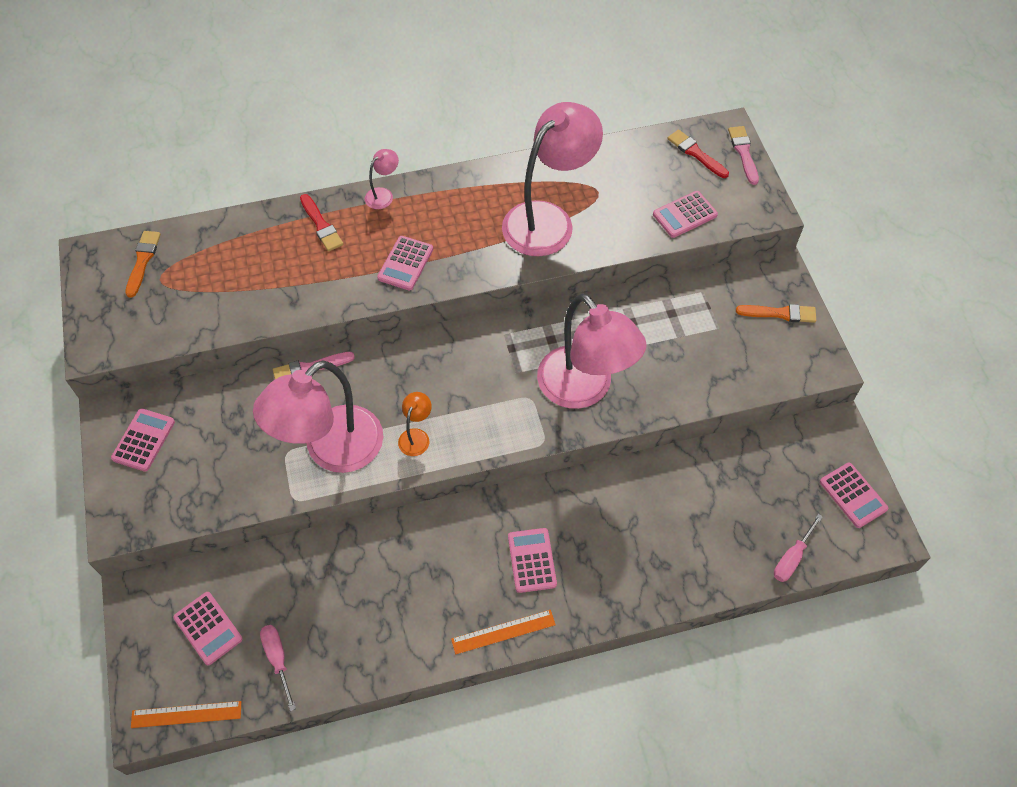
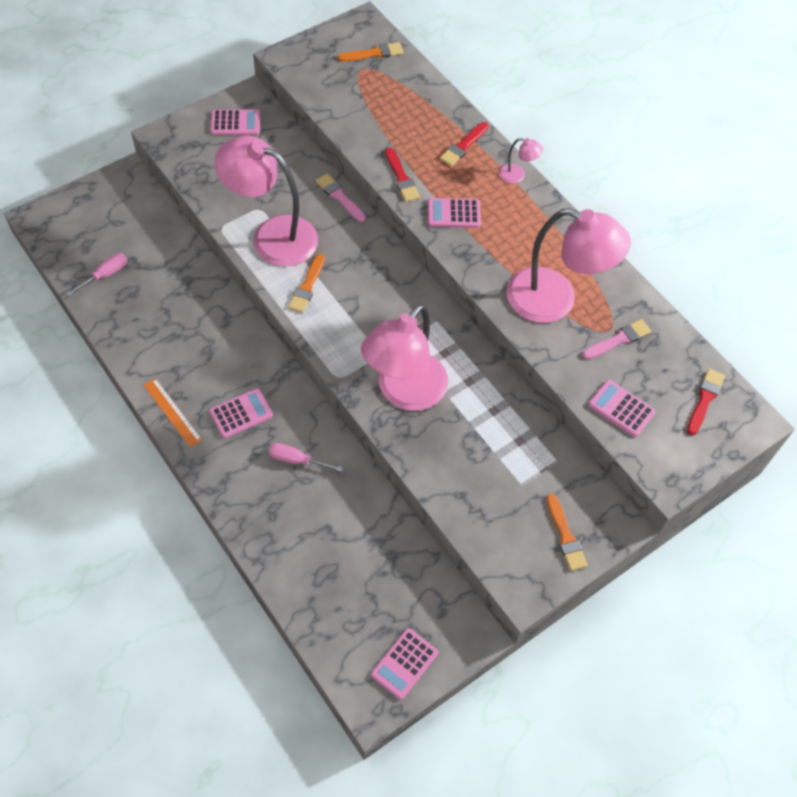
camera: 65 degrees right, 0 degrees up
orange ruler [131,701,241,728] -> none
pink calculator [173,592,243,665] -> none
orange lamp [398,392,432,456] -> orange brush [288,254,325,313]
pink brush [728,126,759,185] -> pink brush moved to [582,319,651,359]
pink screwdriver [774,514,823,582] -> pink screwdriver moved to [269,443,343,472]
none -> red brush [385,147,420,202]

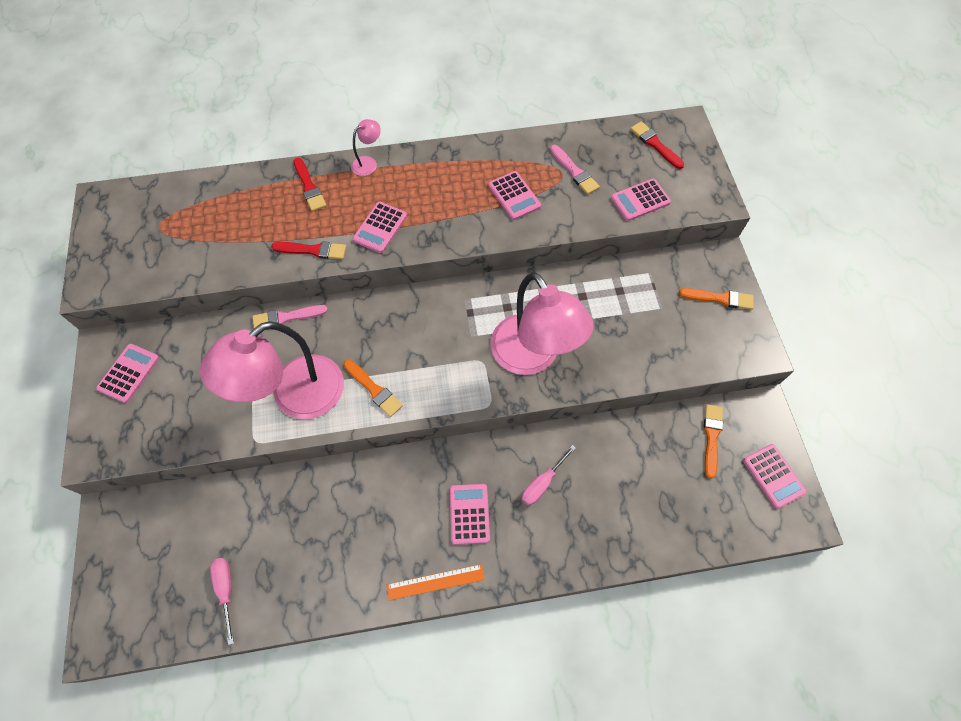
camera: 60 degrees left, 5 degrees up
orange brush [338,42,403,62] -> orange brush moved to [704,404,723,479]
pink lamp [507,208,631,323] -> pink calculator [488,171,541,220]
pink brush [582,319,651,359] -> pink brush turned 150 degrees clockwise [550,145,600,195]

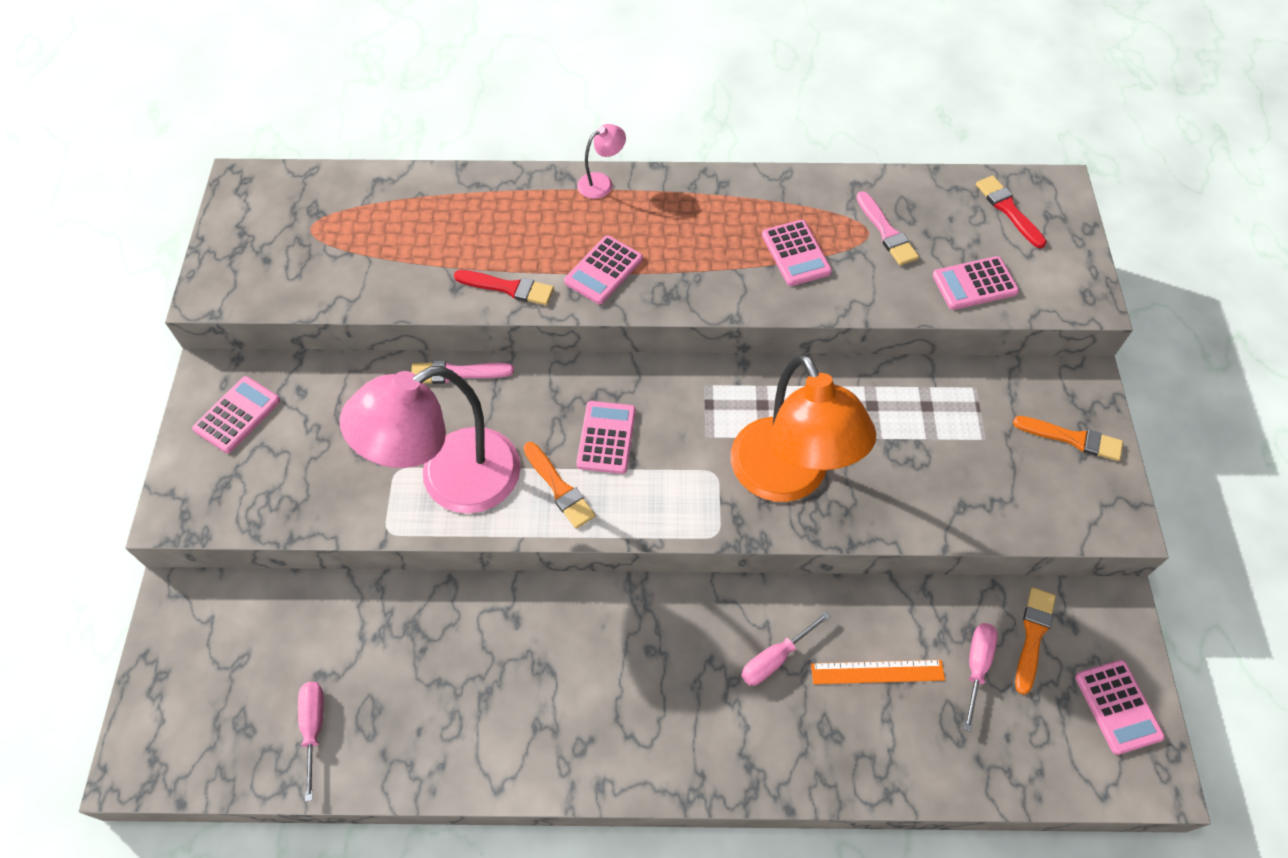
camera: 10 degrees right, 5 degrees down
red brush [294,158,327,212] -> none
orange ruler [387,564,485,601] -> orange ruler moved to [811,660,945,684]
pink calculator [450,484,490,545] -> pink calculator moved to [576,401,636,474]
pink lamp [490,272,594,375] -> orange lamp [731,354,876,502]
none -> pink screwdriver [964,623,998,732]

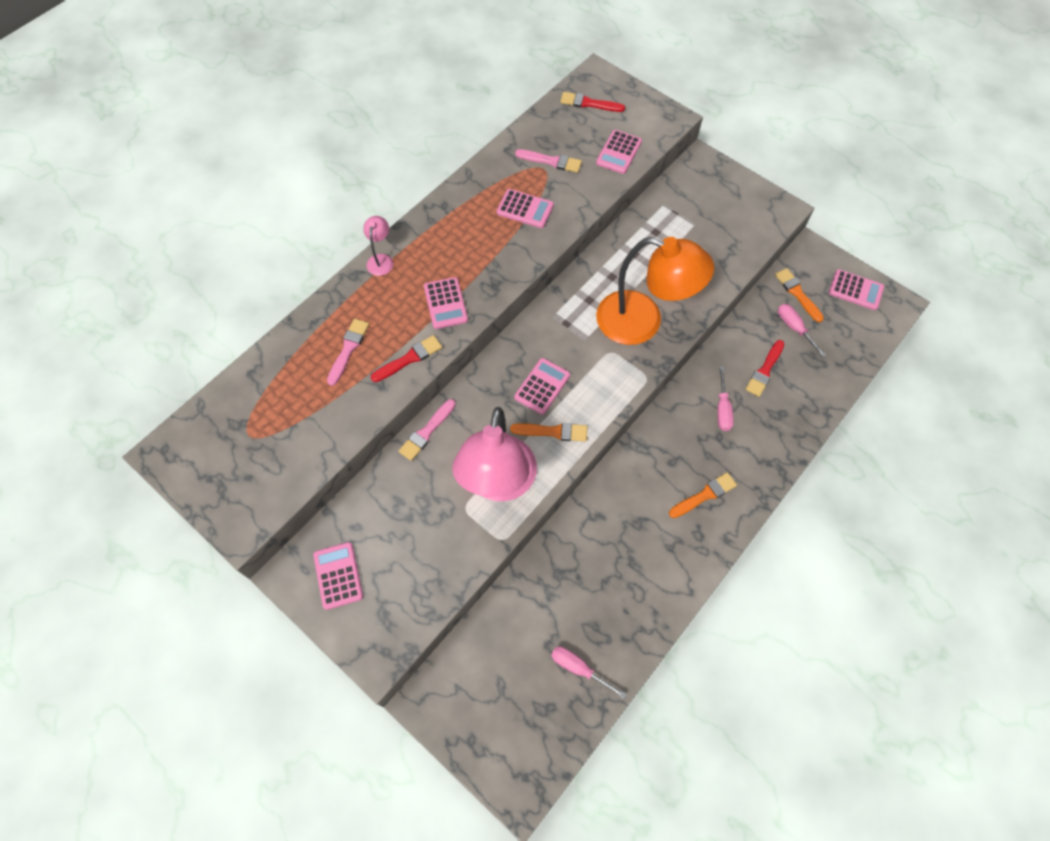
camera: 50 degrees left, 5 degrees up
pink calculator [576,401,636,474] -> pink calculator turned 75 degrees clockwise [514,358,570,415]
orange ruler [811,660,945,684] -> red brush [745,340,785,397]
orange brush [1013,416,1123,461] -> orange brush moved to [669,472,737,518]
none -> pink brush [327,319,369,386]

